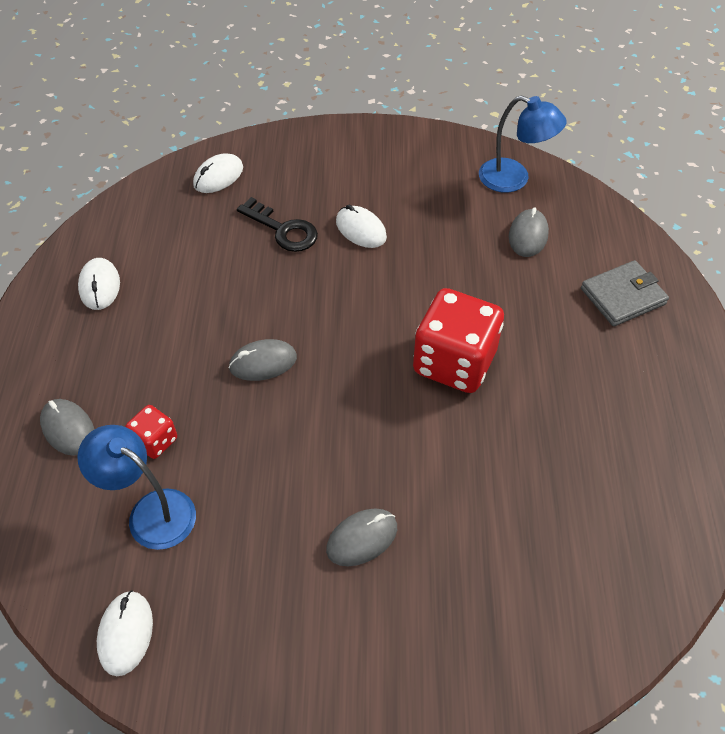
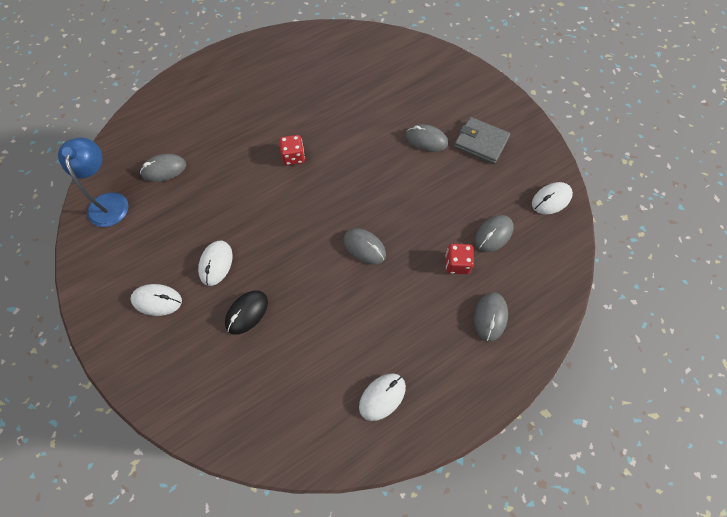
camera: 125 degrees left, 10 degrees up
blue lamp [77,425,196,550] -> grey mouse [475,215,514,252]
white mouse [193,153,243,193] -> white mouse moved to [130,284,182,316]
black key [237,197,318,252] -> black mouse [225,290,268,335]
red dice [413,288,504,393] -> red dice [279,135,305,165], size x0.48
grey wallet [581,260,669,326] -> grey wallet moved to [454,117,510,164]

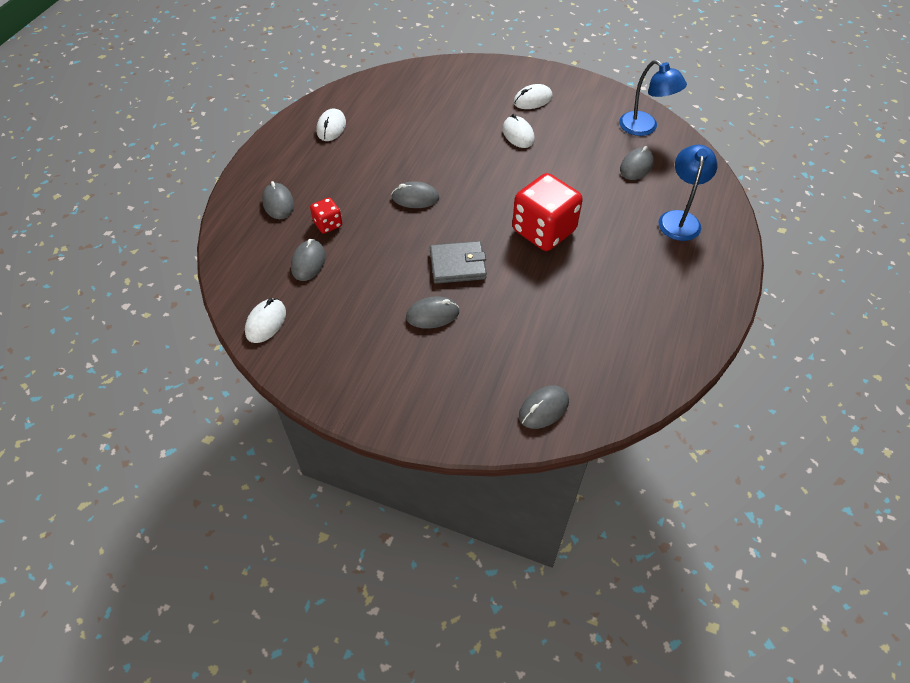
camera: 145 degrees right, 10 degrees down
black mouse [225,290,268,335] -> none
red dice [279,135,305,165] -> red dice [512,173,583,251], size x2.08
grey wallet [454,117,510,164] -> grey wallet moved to [430,241,487,284]
none -> grey mouse [519,386,569,429]
none -> blue lamp [659,145,717,241]

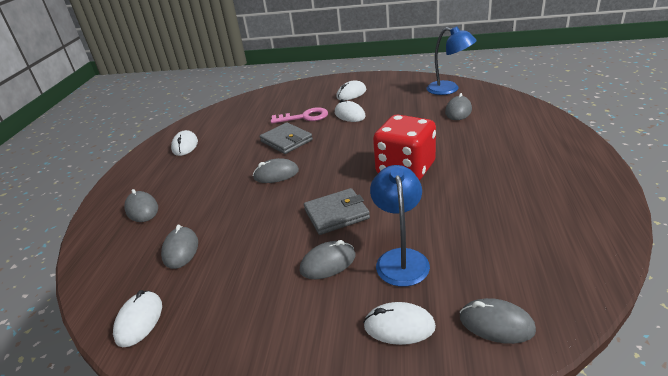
camera: 10 degrees left, 20 degrees down
red dice [310,198,342,234] -> none
grey mouse [519,386,569,429] -> grey mouse turned 75 degrees clockwise [459,298,536,344]
blue lamp [659,145,717,241] -> blue lamp moved to [370,165,430,287]
none -> grey wallet [260,122,313,154]
none -> pink key [271,107,328,124]
none -> white mouse [363,302,436,345]

